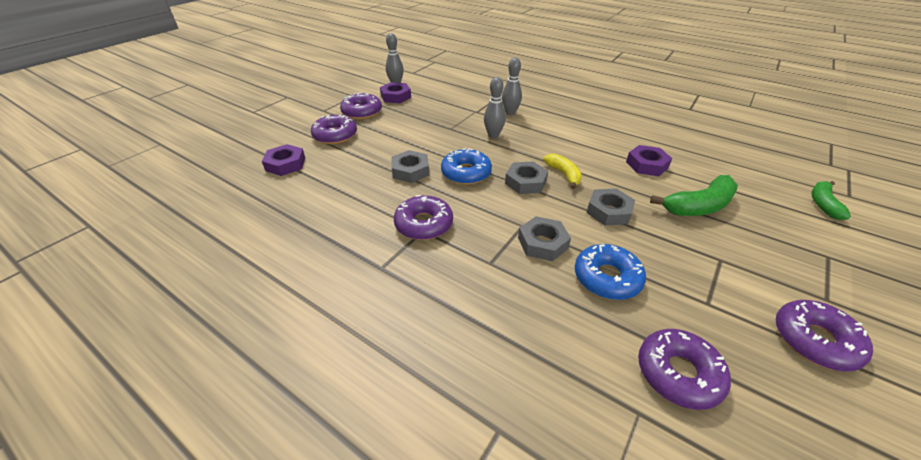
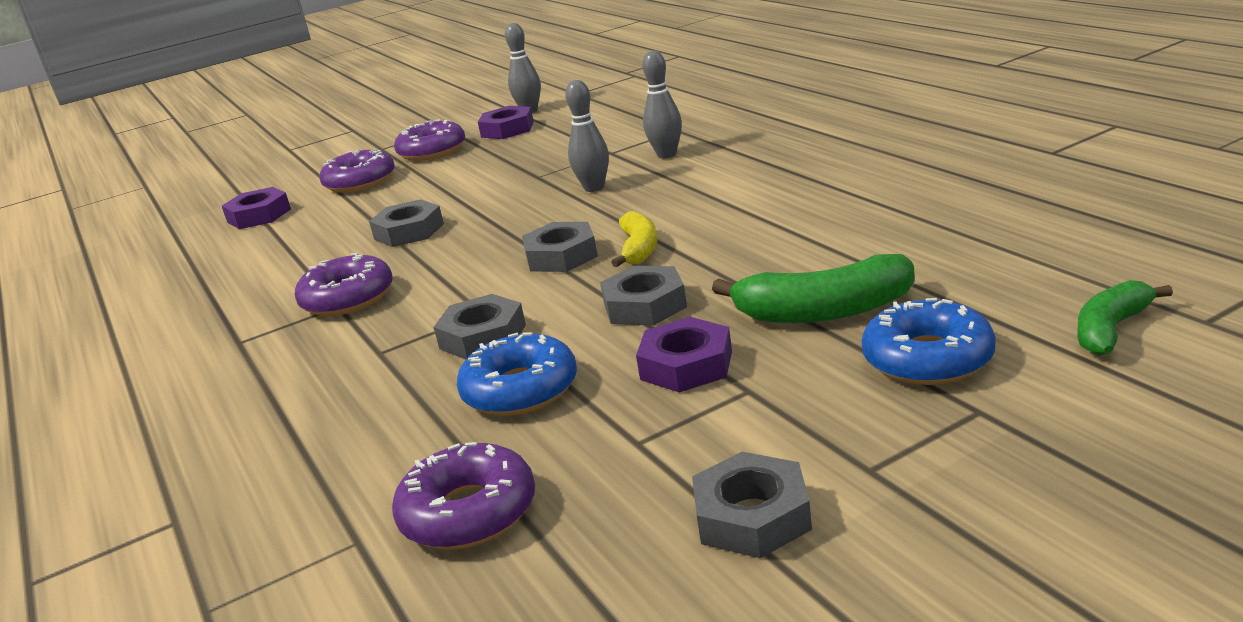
camera: 30 degrees right, 15 degrees down
blue donut [441,148,492,185] -> blue donut moved to [862,298,996,385]
purple nut [626,145,672,176] -> purple nut moved to [636,317,732,392]
purple donut [776,300,873,372] -> grey nut [692,452,812,558]

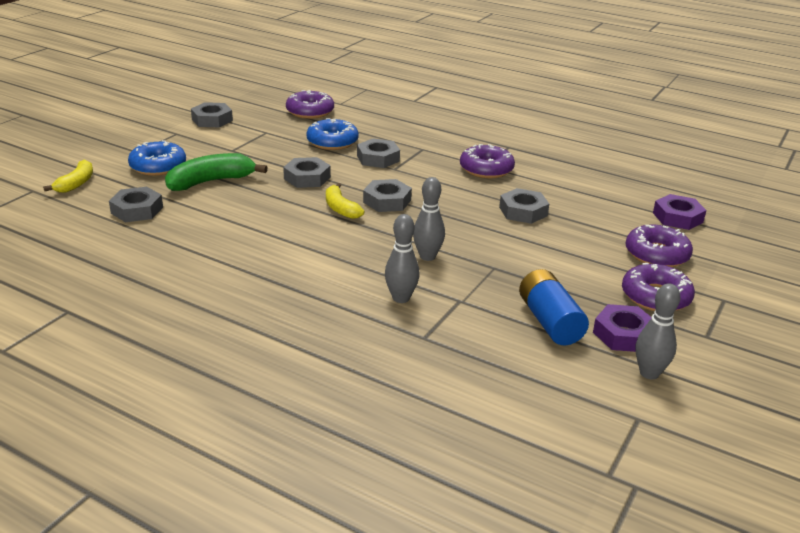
camera: 145 degrees right, 5 degrees up
purple nut [636,317,732,392] -> none
green banana [1078,280,1173,356] -> yellow banana [43,160,93,193]
none -> grey nut [109,187,163,222]
none -> blue battery [519,269,589,345]

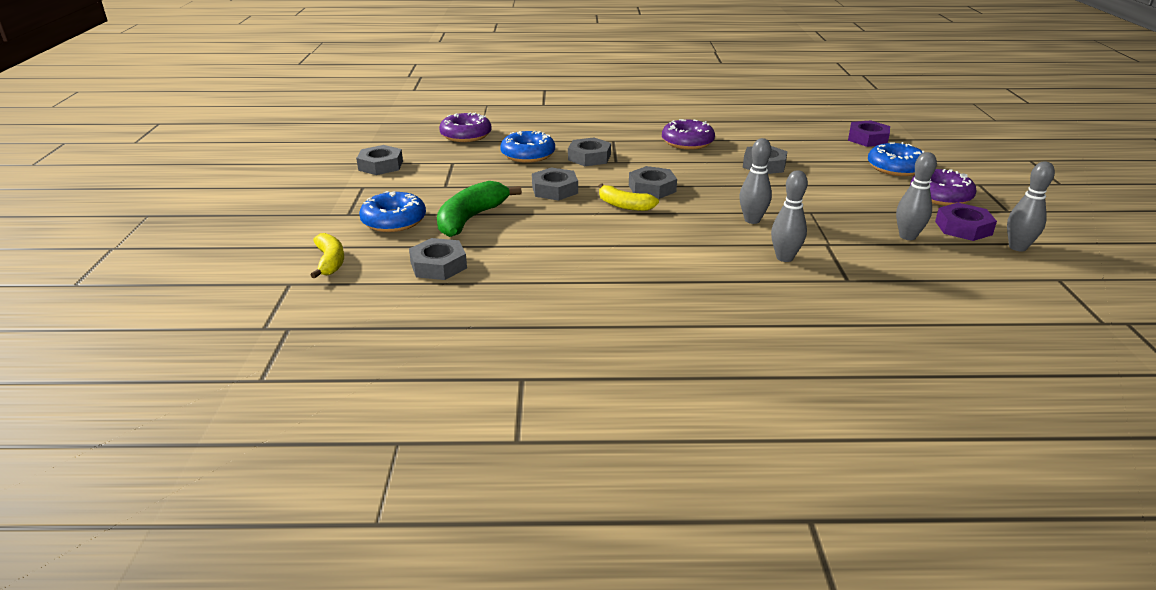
camera: 30 degrees left, 0 degrees up
blue battery [519,269,589,345] -> grey bowling pin [896,152,937,240]
purple donut [625,225,693,267] -> blue donut [868,142,924,176]

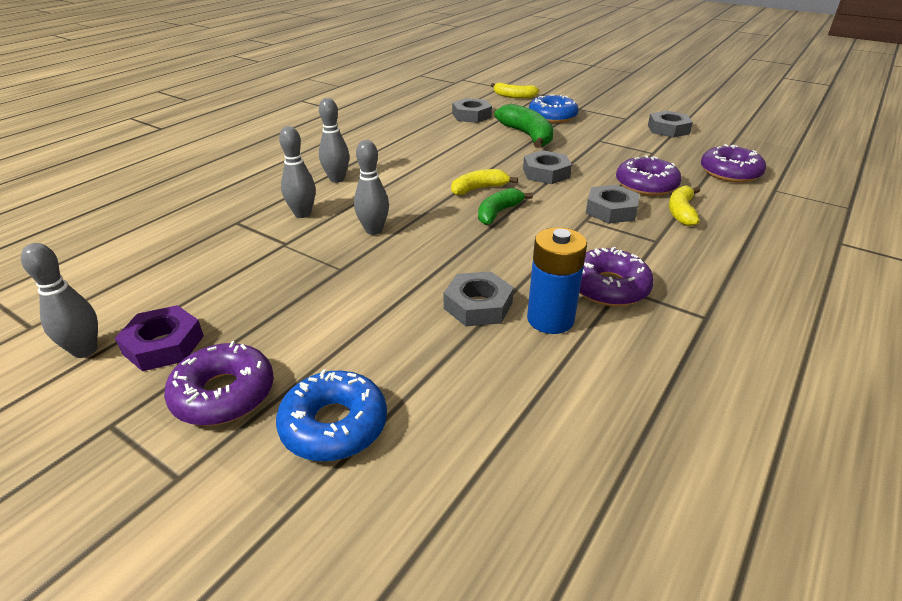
camera: 125 degrees right, 5 degrees up
blue donut [500,131,555,163] -> purple donut [616,155,681,196]
grey nut [629,166,677,199] -> green banana [478,188,533,225]
purple nut [848,121,890,147] -> none
grey bowling pin [896,152,937,240] -> grey bowling pin moved to [319,98,349,183]
none -> blue battery [527,227,587,334]
none -> yellow banana [669,186,700,226]

